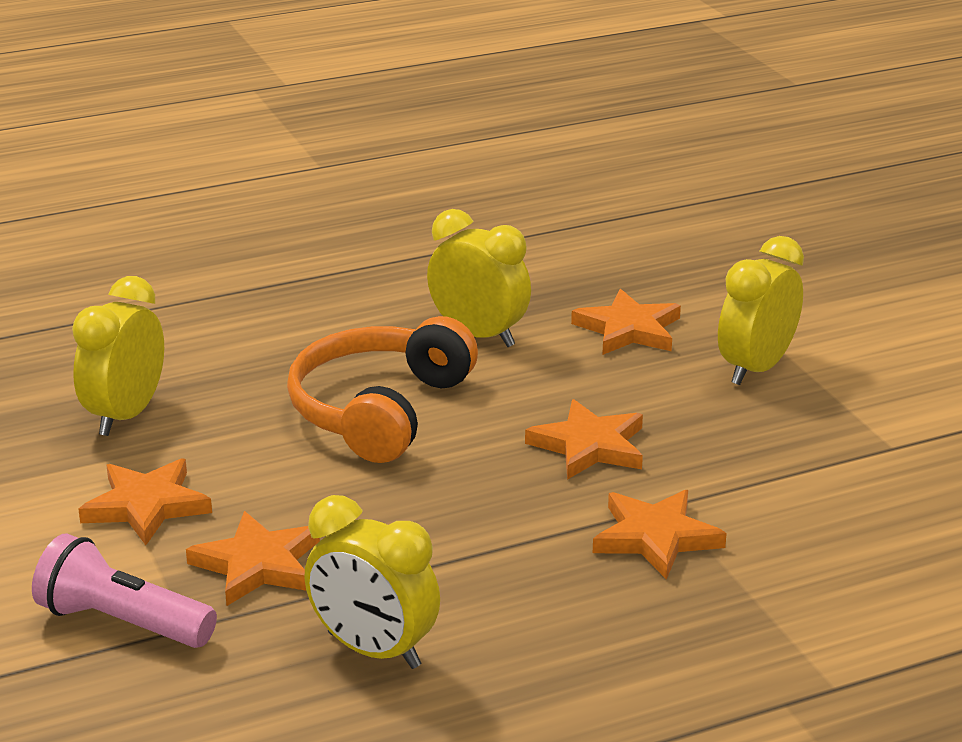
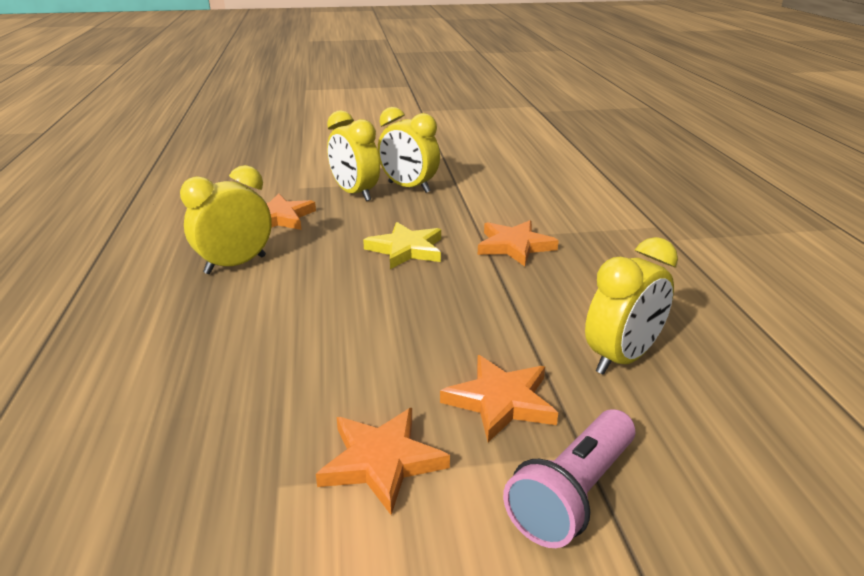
camera: 75 degrees left, 0 degrees up
yellow clock [72,276,164,436] -> yellow clock moved to [378,107,440,193]
orange headphones [287,316,478,463] -> none
orange star [525,399,643,480] -> yellow star [363,222,441,269]

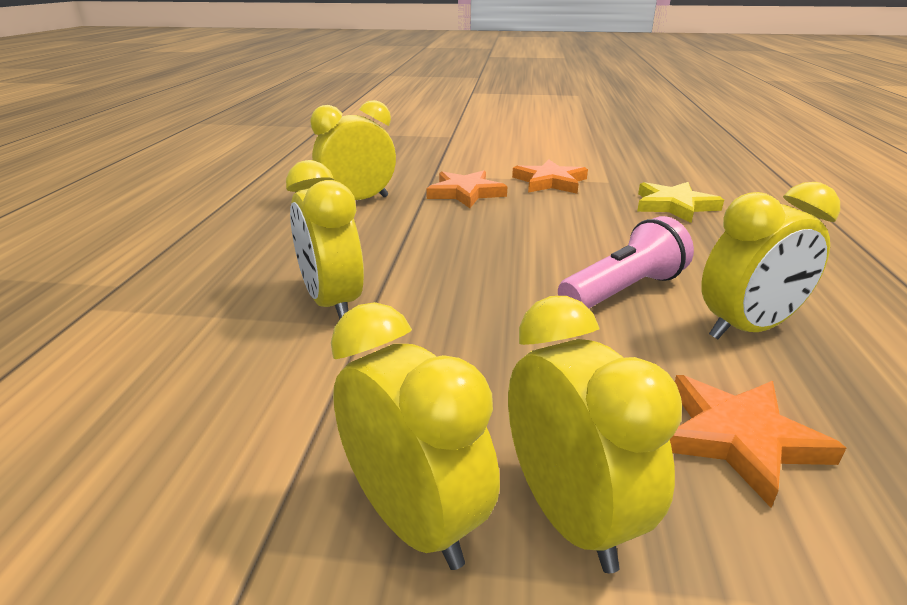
camera: 165 degrees left, 0 degrees up
yellow star [363,222,441,269] -> yellow star moved to [637,182,724,223]
orange star [478,220,559,266] -> yellow clock [286,160,364,319]
pink flashlight [503,409,635,548] -> pink flashlight moved to [558,216,694,308]

